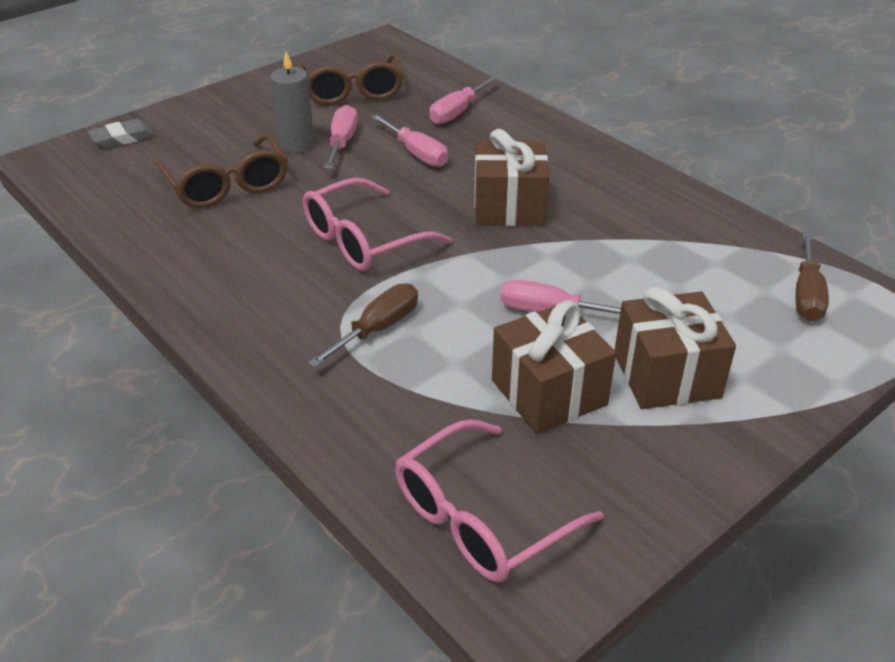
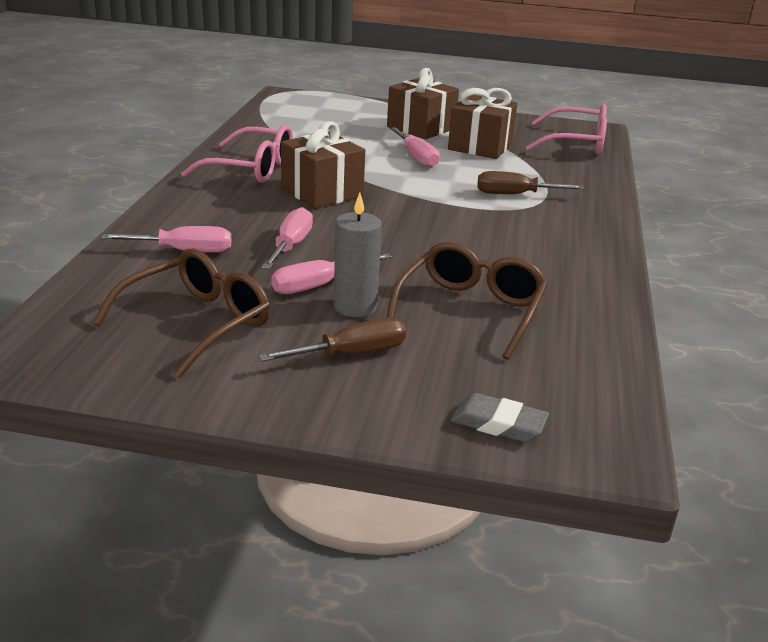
camera: 130 degrees left, 10 degrees down
pink glasses [303,178,452,271] -> pink glasses moved to [181,124,293,183]
brown screwdriver [795,233,829,321] -> brown screwdriver moved to [258,318,406,362]

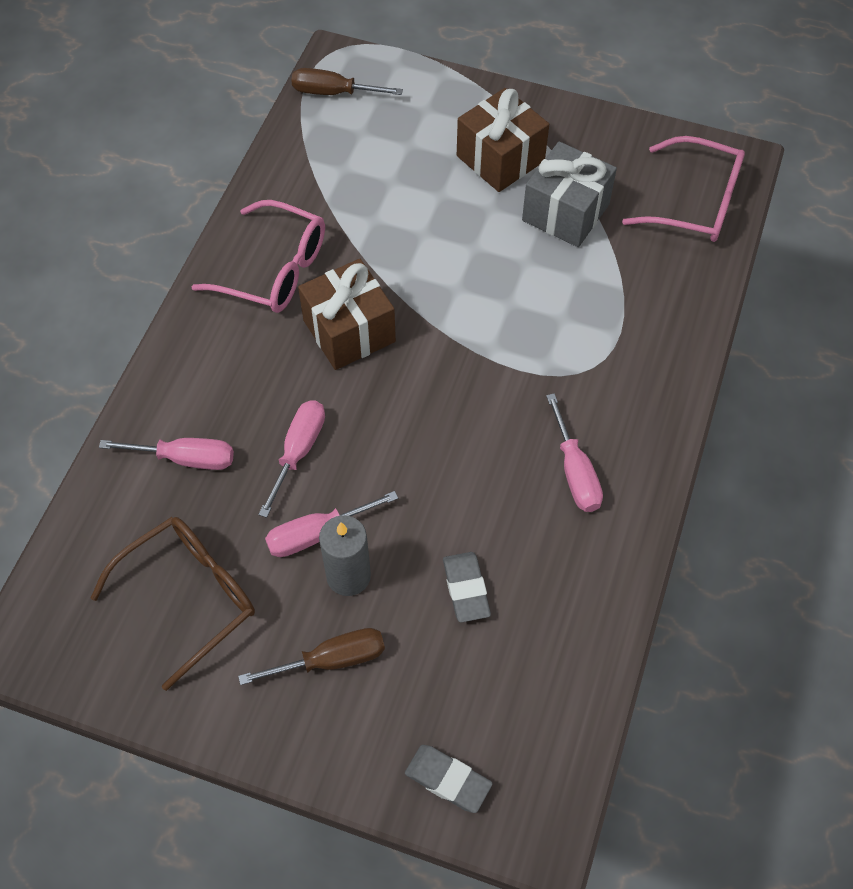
camera: 10 degrees right, 30 degrees up
brown glasses [386,242,548,360] -> grey eraser [443,552,491,622]
pink screwdriver [390,127,440,168] -> pink screwdriver moved to [546,393,603,512]
brown gift [448,88,517,159] -> grey gift [522,141,617,247]
brown screwdriver [478,171,585,194] -> brown screwdriver moved to [291,68,403,95]

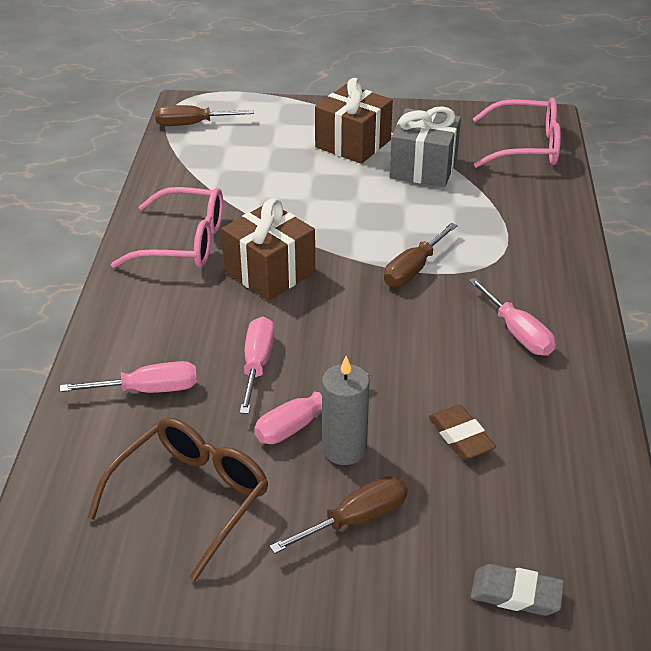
camera: 15 degrees left, 20 degrees down
grey eraser [443,552,491,622] -> brown eraser [429,405,496,460]
none -> brown screwdriver [384,223,458,287]

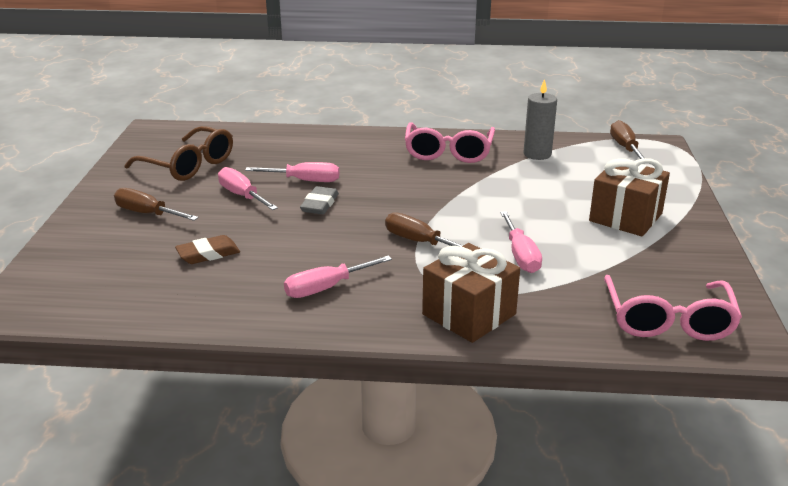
camera: 90 degrees right, 10 degrees down
pink screwdriver [60,361,197,393] -> pink screwdriver moved to [500,211,542,273]
brown gift [221,198,315,301] -> brown gift moved to [422,243,520,343]
brown screwdriver [270,476,408,554] -> brown screwdriver turned 150 degrees clockwise [114,188,199,221]
grey candle [322,356,370,465] -> grey candle moved to [523,79,557,160]
grey gift [389,106,461,187] -> none
grey eraser [470,564,564,616] -> grey eraser moved to [300,186,339,214]

